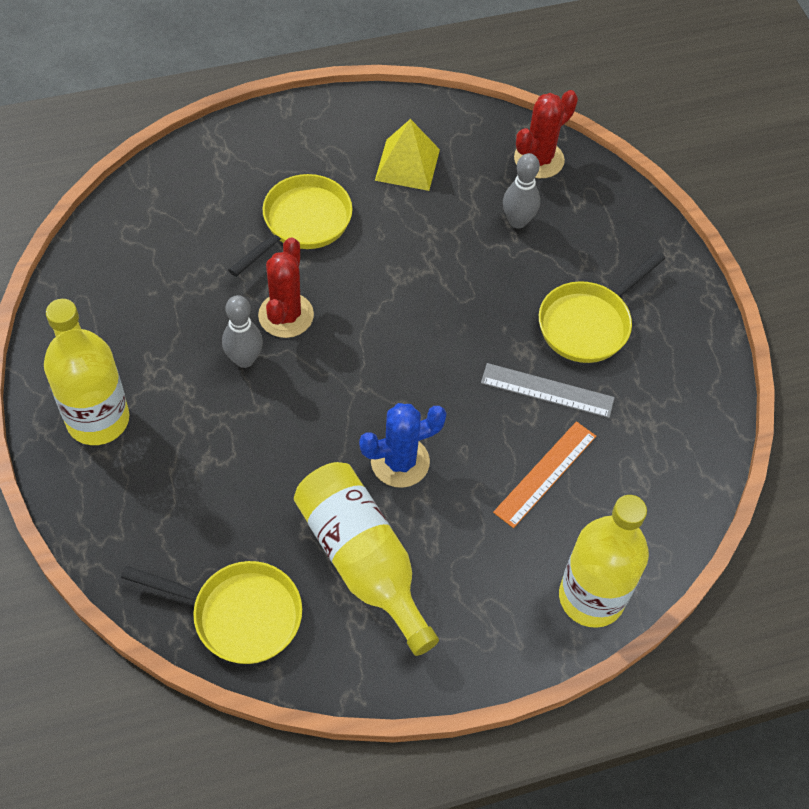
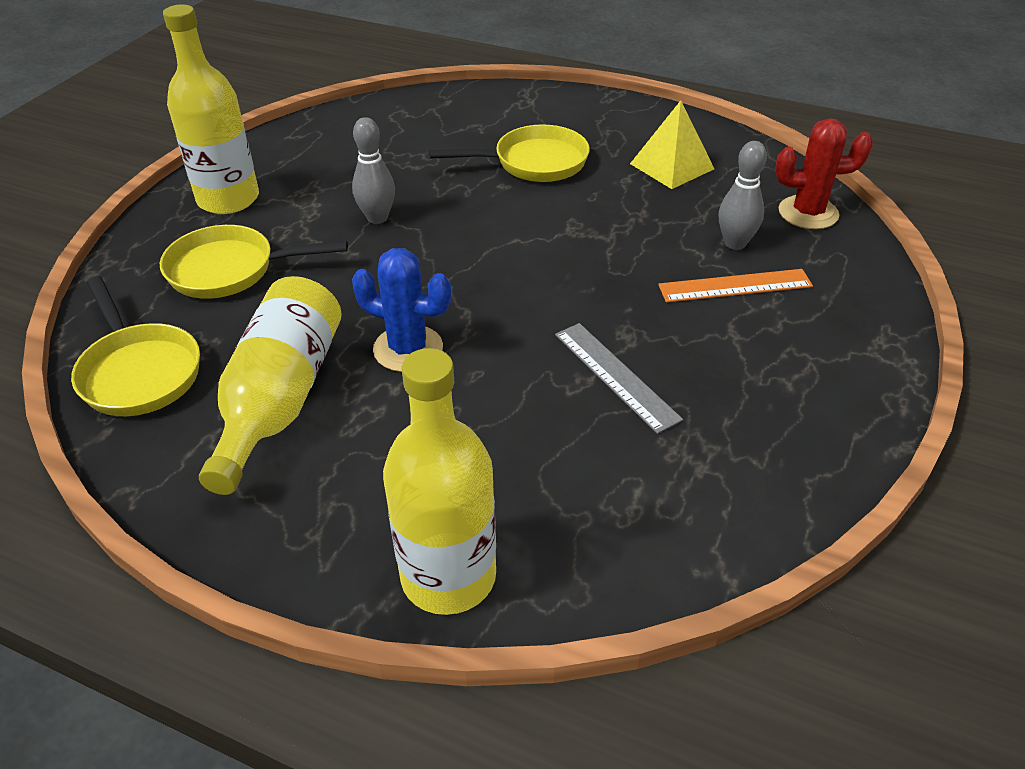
camera: 45 degrees right, 15 degrees down
red cactus [258,237,314,338] -> none
orange ruler [493,421,596,528] -> orange ruler moved to [658,269,813,303]
yellow pan [539,251,665,363] -> yellow pan moved to [160,225,348,299]

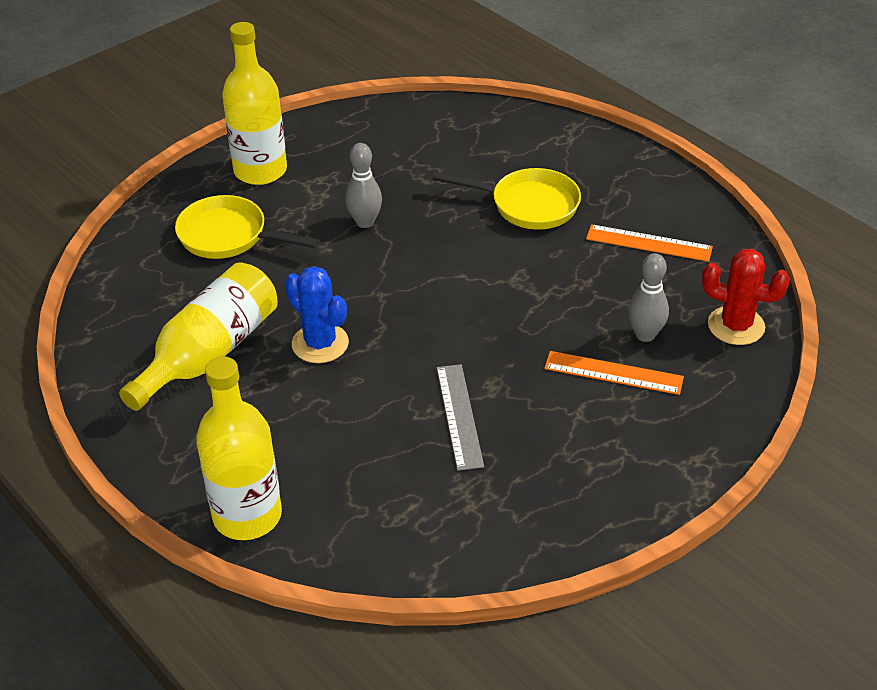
camera: 25 degrees right, 0 degrees up
yellow pan [71,276,200,416] -> none
yellow pyramid [630,100,714,189] -> orange ruler [586,224,713,262]

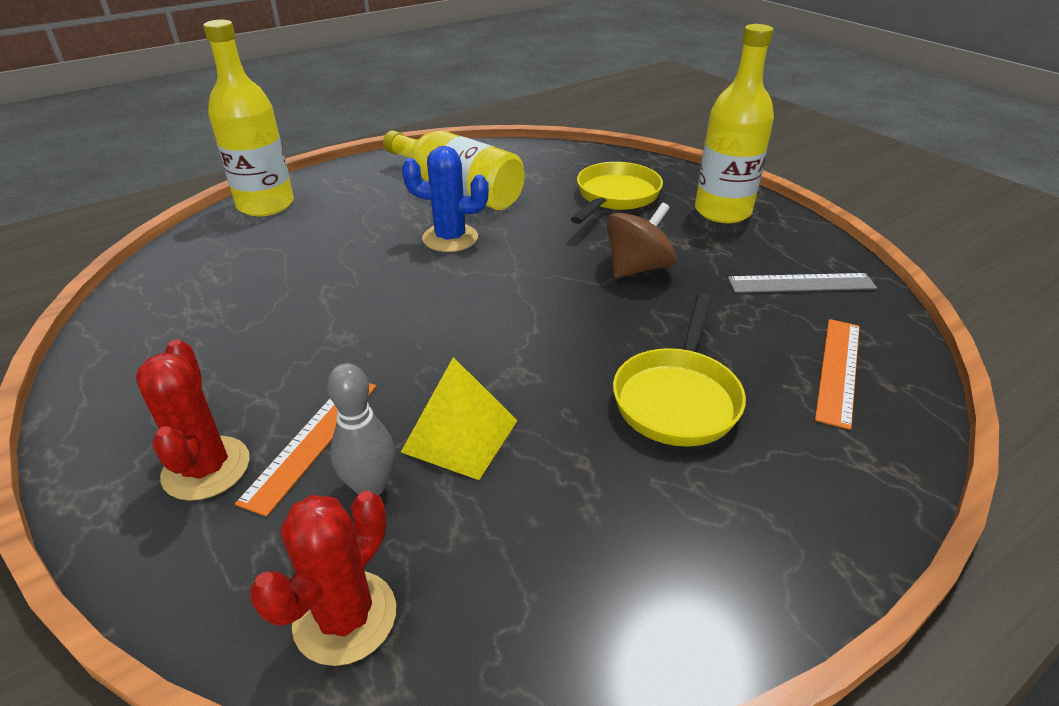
camera: 95 degrees right, 5 degrees down
blue cactus [285,266,349,363] -> blue cactus turned 45 degrees clockwise [402,146,489,252]
grey bowling pin [345,143,382,228] -> brown spinning top [606,202,677,278]
grey ruler [437,364,484,471] -> grey ruler moved to [728,273,877,293]
orange ruler [586,224,713,262] -> orange ruler moved to [815,319,860,430]
none -> red cactus [136,339,250,501]
none -> yellow pyramid [401,357,518,480]

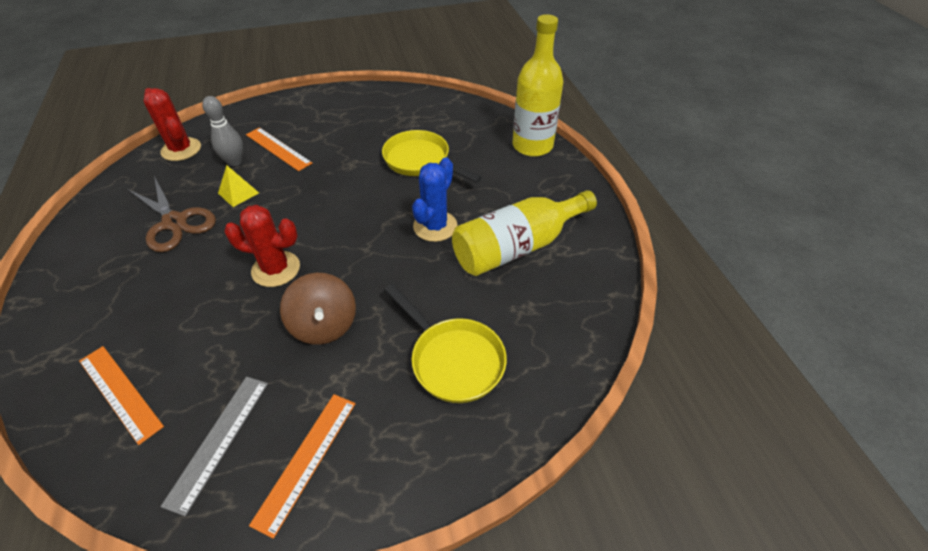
camera: 110 degrees right, 10 degrees up
red cactus [136,339,250,501] -> red cactus moved to [224,205,300,287]
yellow pyramid [401,357,518,480] -> yellow pyramid [218,165,259,207], size x0.65
yellow pan [613,294,746,446] -> yellow pan moved to [382,130,482,183]
yellow bottle [695,24,774,223] -> none
none -> brown scissors [128,176,216,252]
none -> orange ruler [249,394,356,539]

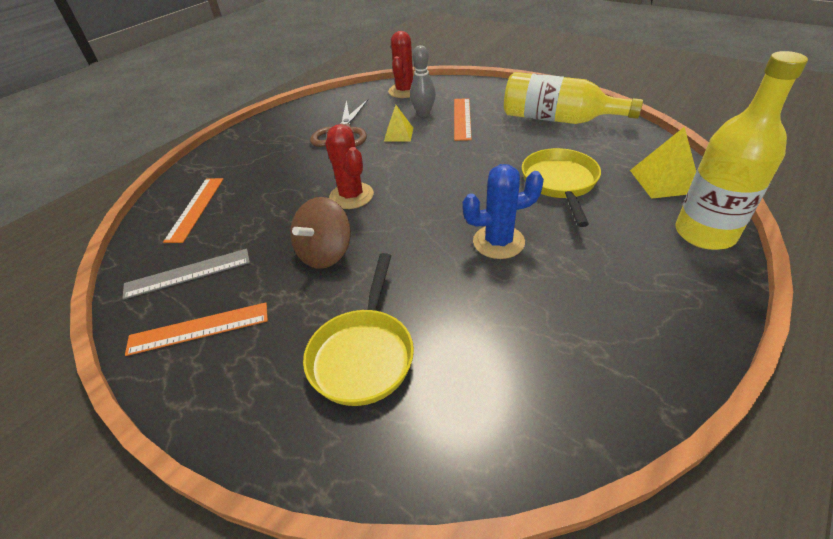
camera: 55 degrees right, 5 degrees down
yellow bottle [452,190,597,276] -> yellow bottle moved to [504,72,643,124]
none -> yellow pyramid [630,126,696,199]

